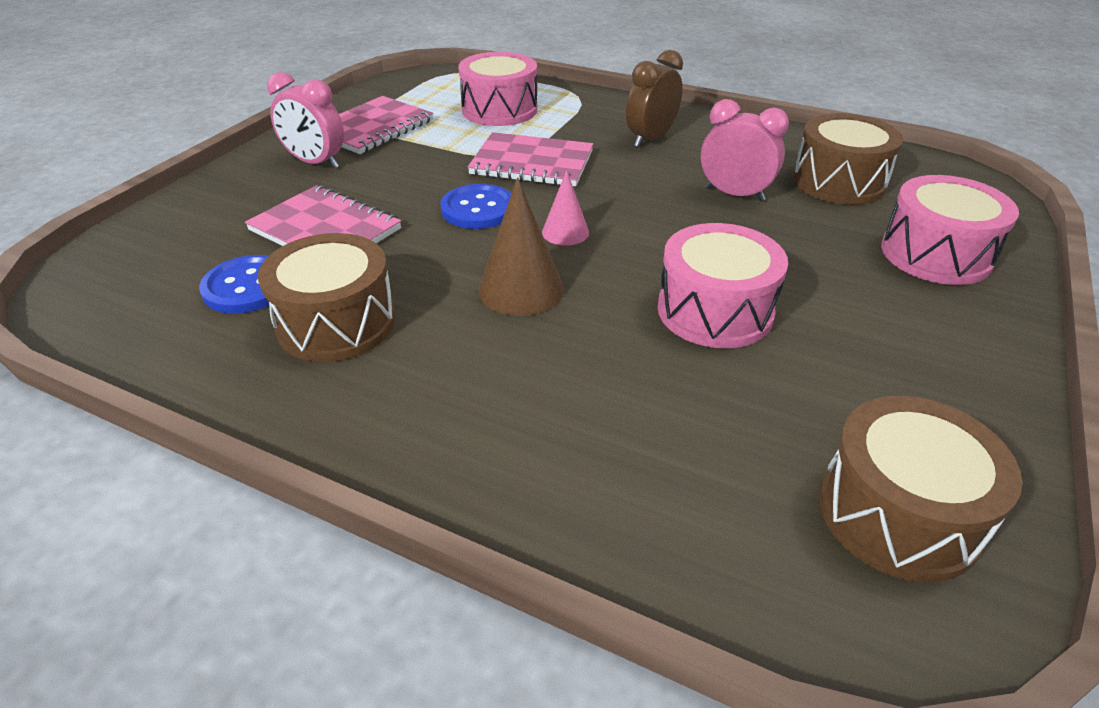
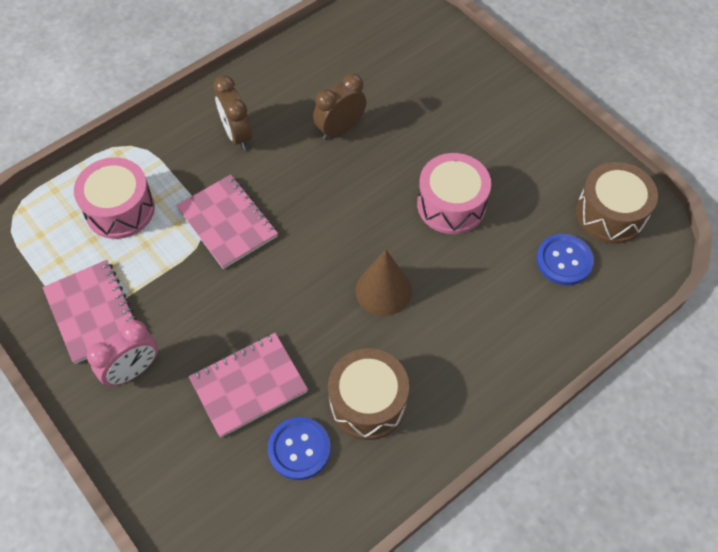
camera: 65 degrees left, 20 degrees up
blue button [440,184,512,229] -> blue button moved to [536,234,594,285]
pink notebook [468,132,593,187] -> pink notebook turned 75 degrees counterclockwise [176,174,278,269]
pink cone [542,170,589,246] -> none
pink clock [701,99,789,201] -> brown clock [313,74,366,140]
brown drum [793,113,903,205] -> none
pink drum [881,175,1019,285] -> none

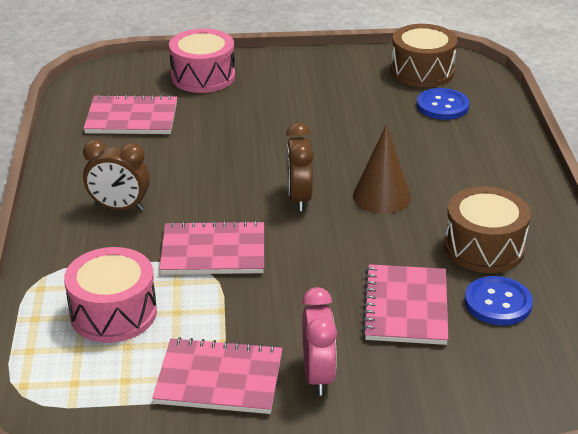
camera: 55 degrees left, 25 degrees down
brown clock [313,74,366,140] -> brown clock moved to [286,123,314,211]
pink drum [417,153,491,234] -> pink drum moved to [169,29,235,93]
none -> pink notebook [83,94,177,134]

